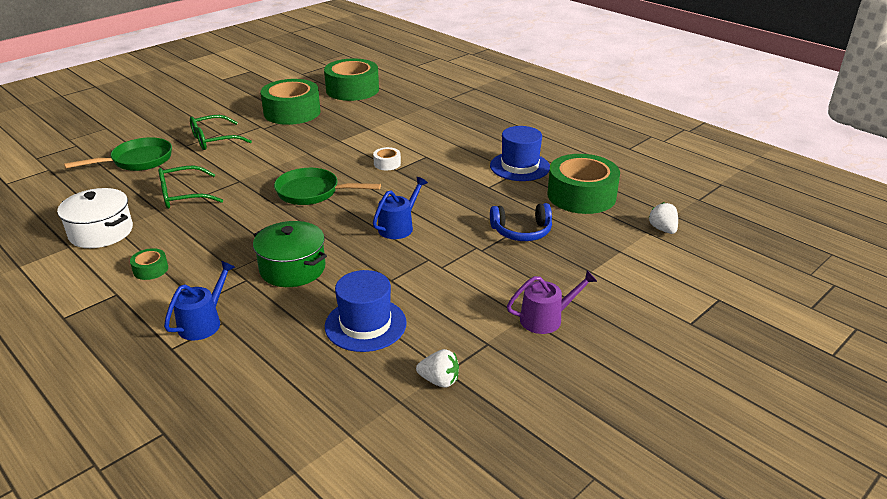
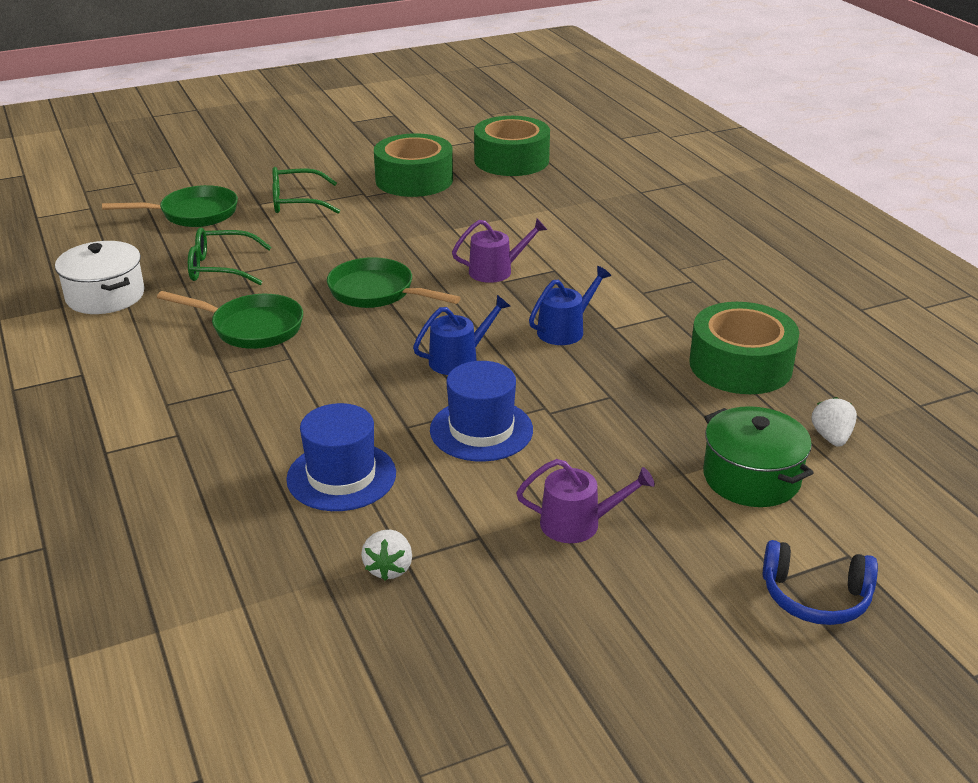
camera: 20 degrees right, 0 degrees up
green tape [130,248,168,280] -> none
blue watering can [164,261,235,340] -> blue watering can moved to [529,266,611,345]
green pot [253,221,327,287] -> green pot moved to [703,406,814,507]
white tape [373,147,401,170] -> purple watering can [452,219,547,283]
white strawberry [416,349,459,387] -> white strawberry turned 60 degrees clockwise [361,530,412,581]
blue hat [490,126,550,181] -> blue hat moved to [430,361,533,462]
blue headphones [490,203,552,241] -> blue headphones moved to [763,540,878,625]
none -> green pan [157,291,303,349]

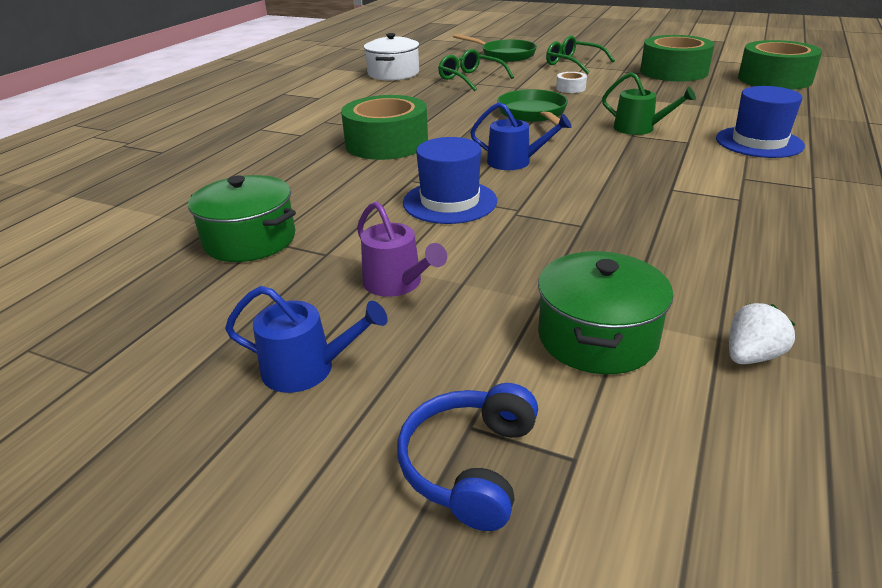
camera: 50 degrees right, 0 degrees up
green pan [157,291,303,349] -> none
blue hat [286,403,396,511] -> blue hat moved to [716,86,805,158]
white strawberry [361,530,412,581] -> green pot [188,175,296,262]
purple watering can [452,219,547,283] -> green watering can [602,72,696,135]
blue watering can [529,266,611,345] -> blue watering can moved to [225,286,388,393]
green tape [689,302,799,394] -> green tape moved to [341,95,428,160]
blue headphones [763,540,878,625] -> blue headphones turned 45 degrees clockwise [397,383,538,531]
none -> white tape [556,72,587,93]

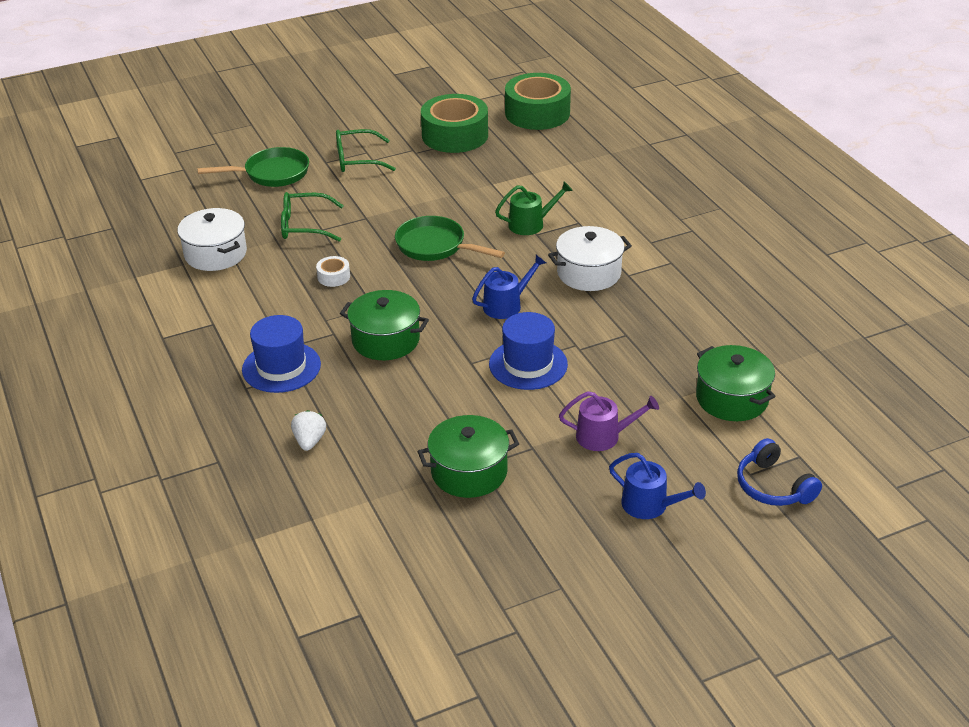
camera: 50 degrees left, 5 degrees up
blue watering can [225,286,388,393] -> blue watering can turned 75 degrees clockwise [609,453,706,519]
green tape [341,95,428,160] -> green pot [340,290,429,360]
white tape [556,72,587,93] -> white tape moved to [316,256,350,287]
blue hat [716,86,805,158] -> blue hat moved to [242,315,321,393]
white strawberry [729,303,795,364] -> white strawberry moved to [291,410,326,451]
none -> white pot [548,226,632,291]

